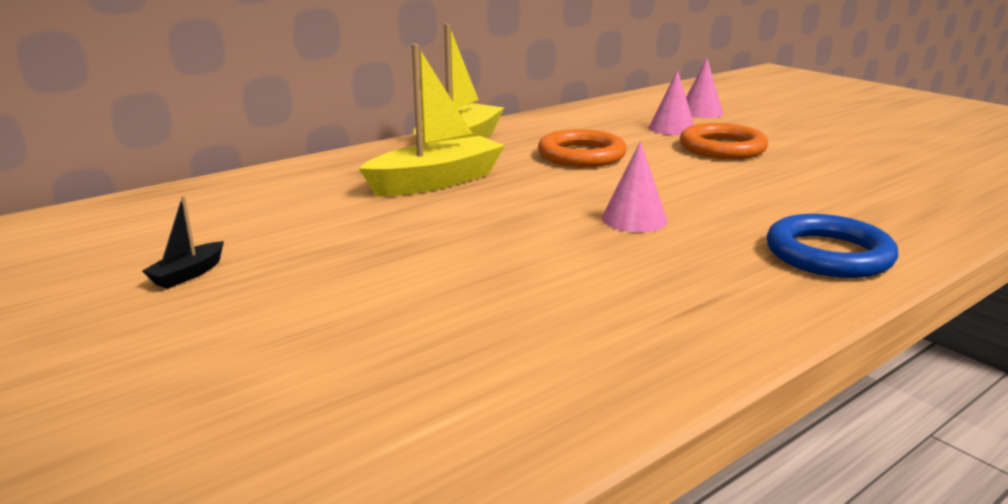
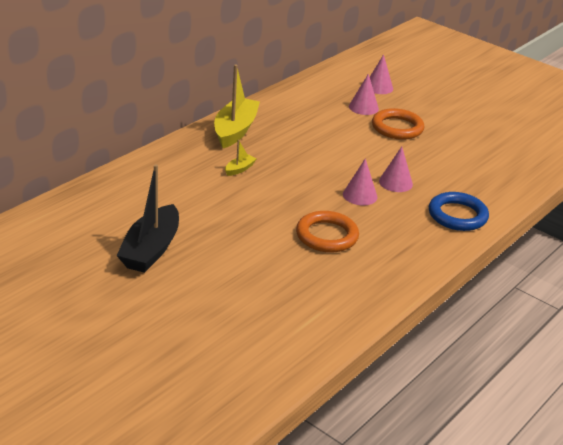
camera: 15 degrees left, 10 degrees up
black boat [142,196,224,289] -> black boat [117,164,179,273], size x2.27
yellow boat [359,44,505,196] -> yellow boat [225,140,257,176], size x0.44
orange ring [538,129,627,167] -> orange ring moved to [296,211,359,253]
none -> pink cone [379,146,413,192]

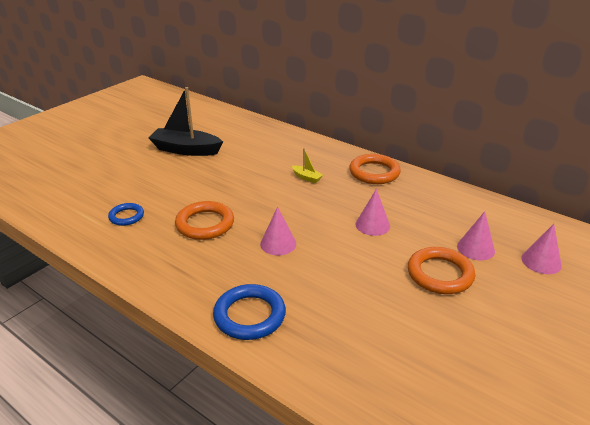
camera: 90 degrees right, 0 degrees up
yellow boat [214,64,260,148] -> orange ring [349,154,401,184]
pink cone [379,146,413,192] -> pink cone moved to [356,189,390,236]
none -> blue ring [108,203,144,226]

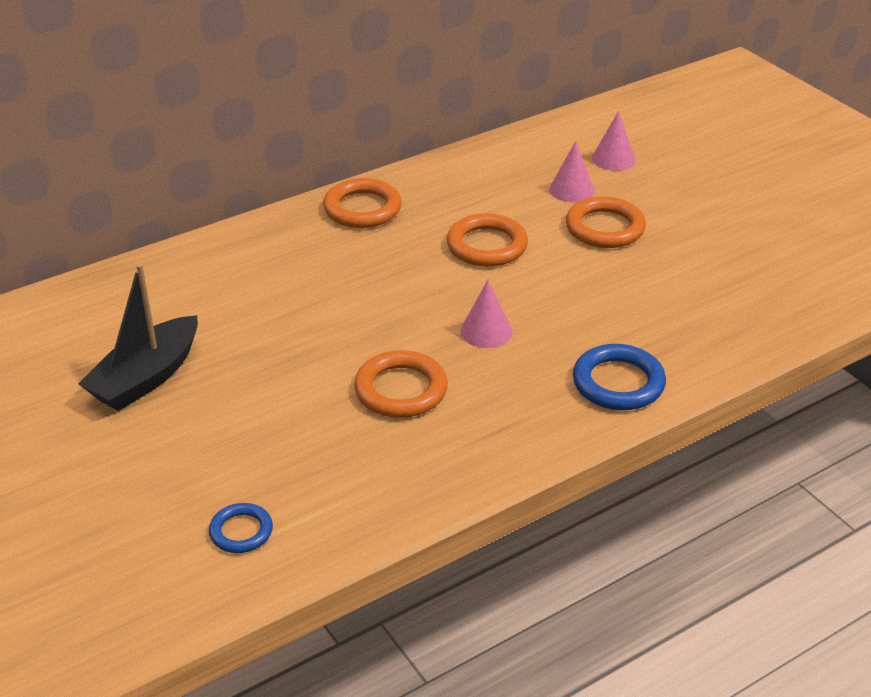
camera: 70 degrees left, 5 degrees up
blue ring [108,203,144,226] -> blue ring moved to [209,503,273,553]
yellow boat [292,148,323,183] -> none
pink cone [356,189,390,236] -> orange ring [447,213,528,267]

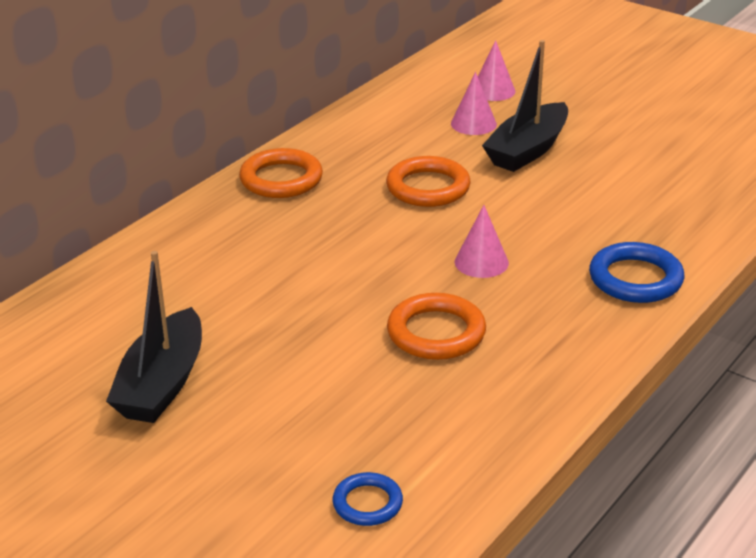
camera: 20 degrees left, 5 degrees down
orange ring [566,196,646,248] -> black boat [482,40,568,172]

